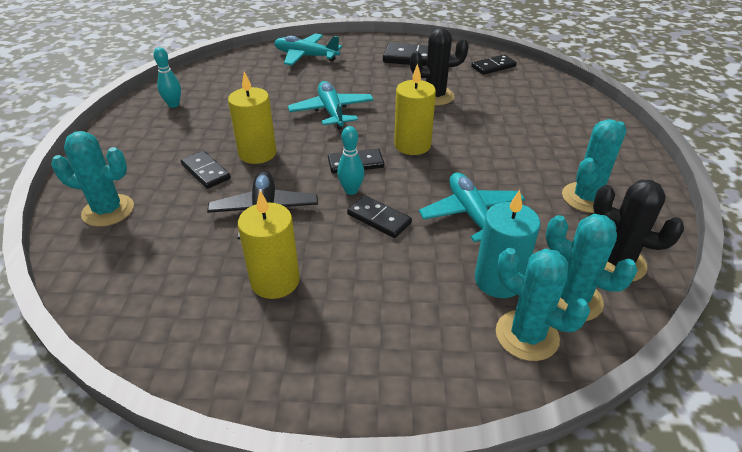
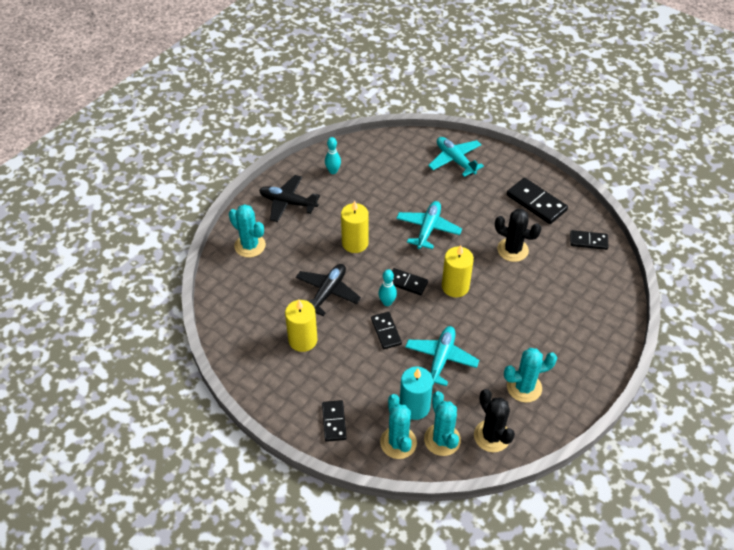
camera: 35 degrees right, 10 degrees up
black domino [181,151,231,189] -> black domino moved to [322,400,347,442]
none -> black plane [259,175,320,222]

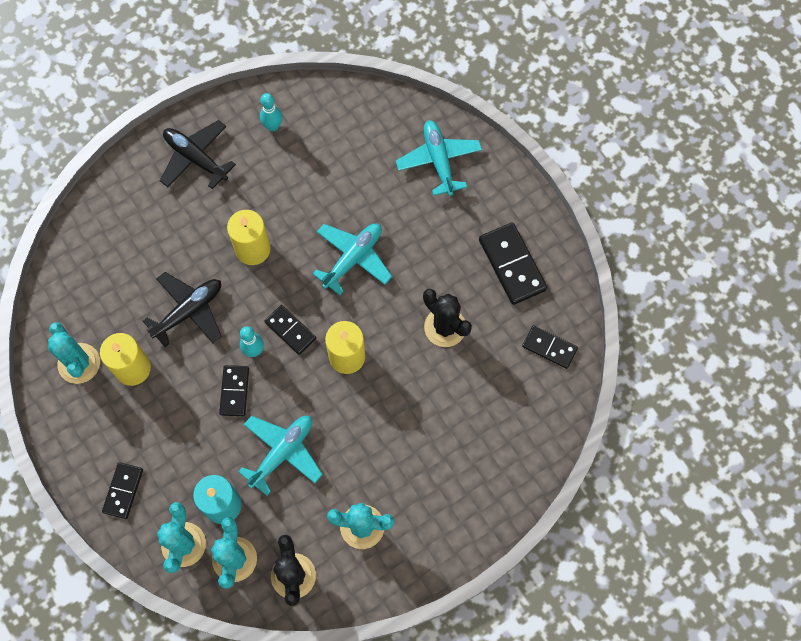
camera: 20 degrees right, 20 degrees up
turquoise cactus [229,204,266,258] -> turquoise cactus moved to [48,322,100,384]

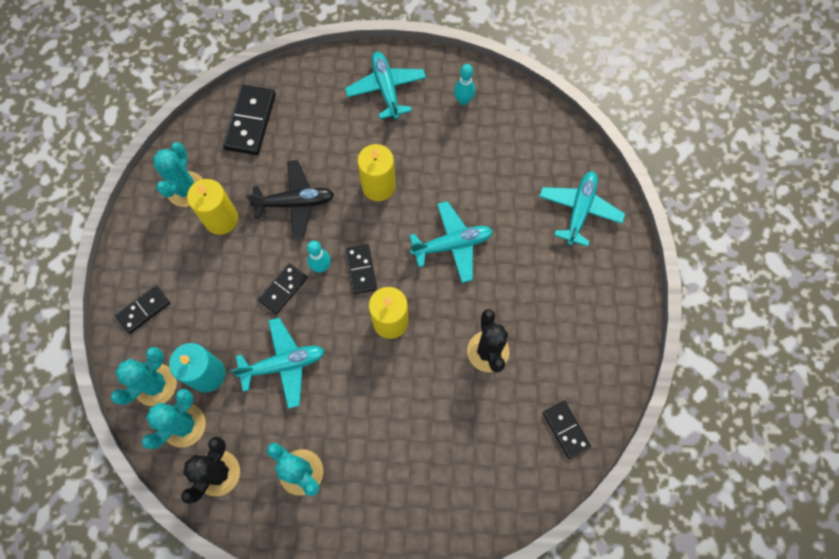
camera: 35 degrees right, 0 degrees up
black plane [160,120,236,189] -> turquoise plane [345,52,426,119]
black domino [479,222,547,305] -> black domino moved to [223,85,276,155]

